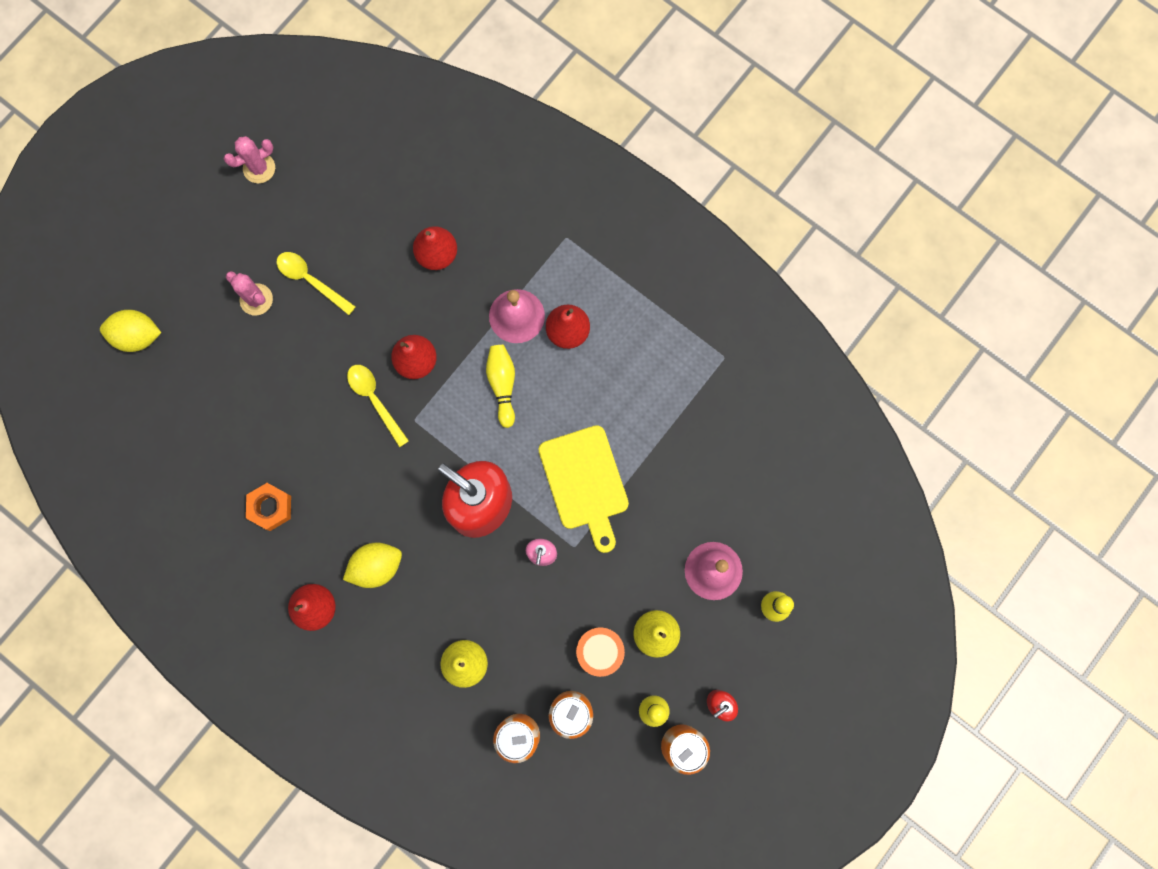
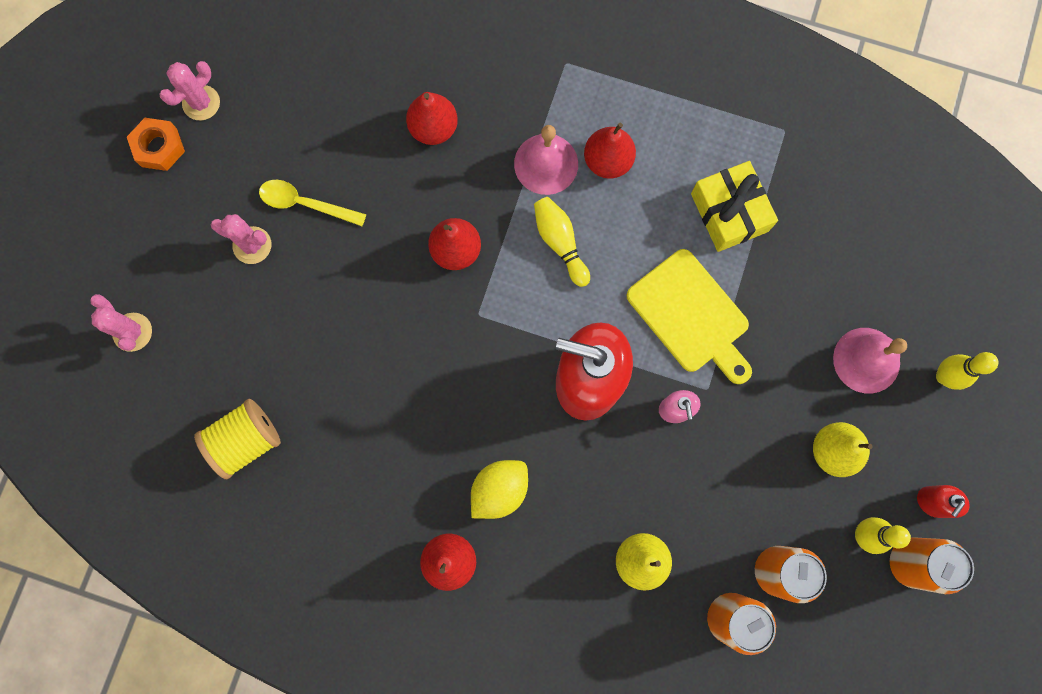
camera: 20 degrees left, 0 degrees up
yellow lemon [100,310,161,352] -> pink cactus [90,294,152,352]
orange nut [246,483,291,531] -> orange nut moved to [127,118,185,171]
yellow spoon [347,365,409,447] -> none
orange drum [576,627,625,677] -> none
none -> yellow spool [194,399,281,479]
none -> yellow gift [691,161,778,252]

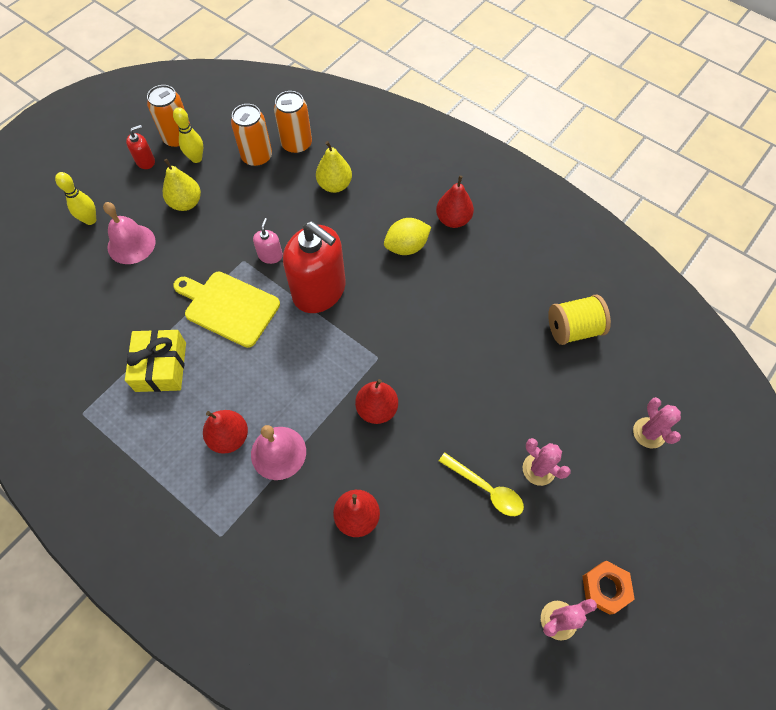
camera: 160 degrees left, 15 degrees down
yellow bowling pin [534,197,590,287] -> none
yellow cutting board [627,249,752,384] -> yellow cutting board turned 45 degrees counterclockwise [173,272,280,348]

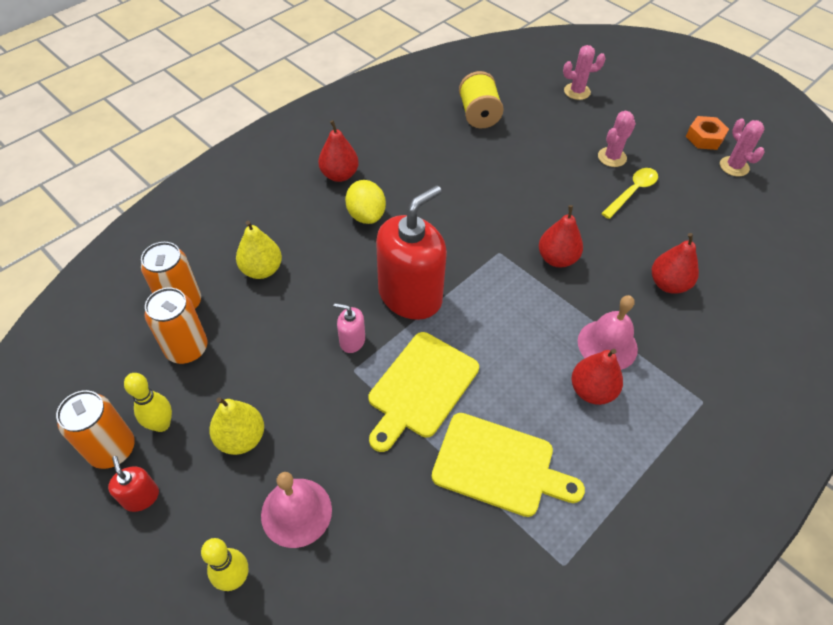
camera: 85 degrees left, 10 degrees down
yellow gift [125,330,186,392] -> yellow cutting board [432,413,585,517]

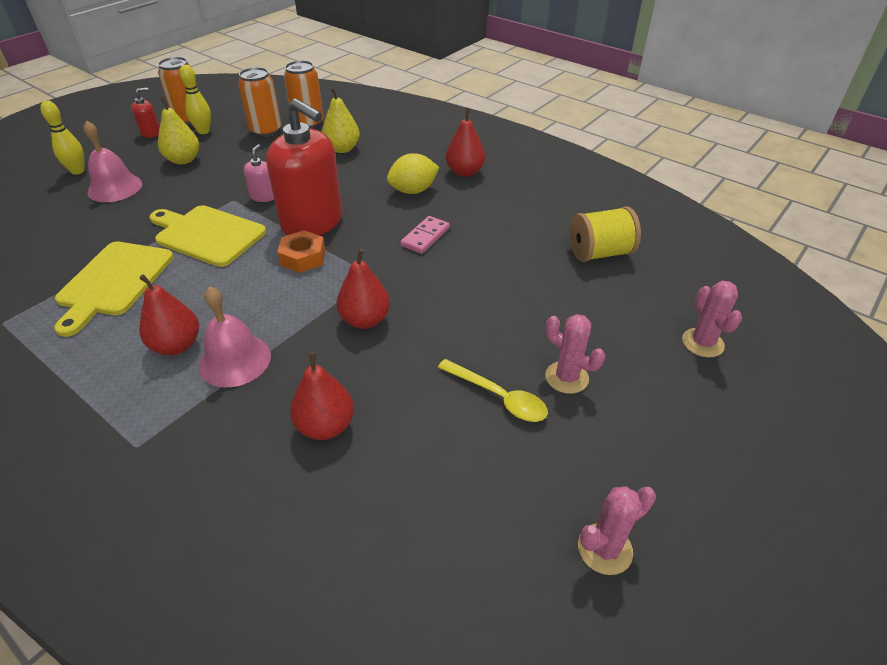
camera: 85 degrees right, 10 degrees down
orange nut [686,116,729,150] -> orange nut moved to [277,230,325,273]
none -> pink domino [400,216,450,254]

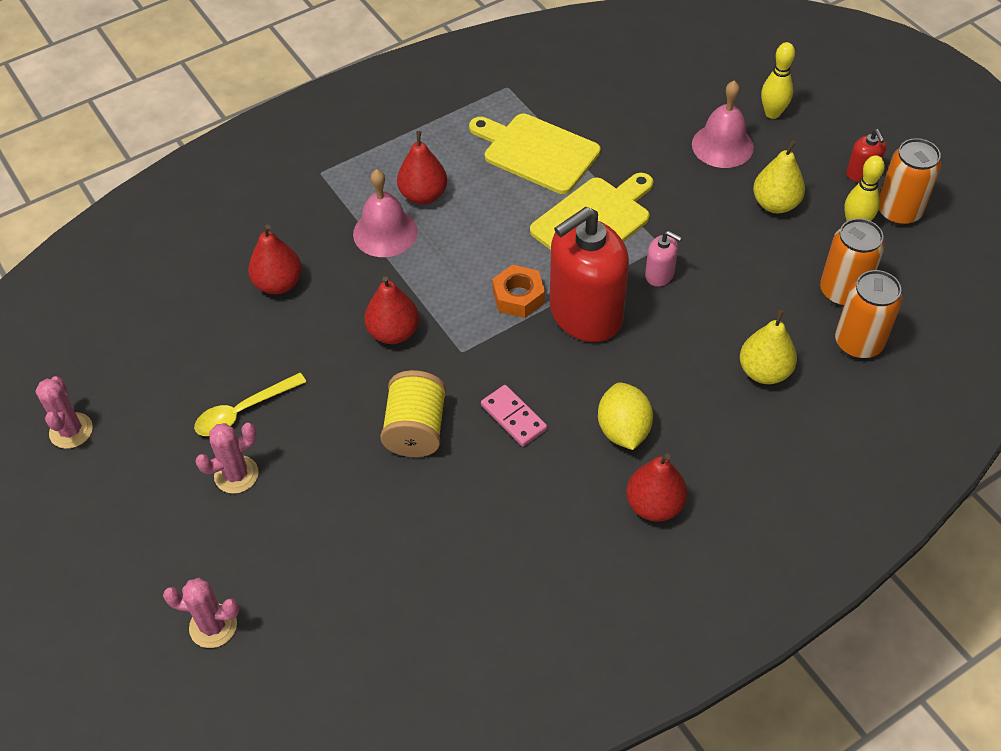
camera: 110 degrees right, 10 degrees up
yellow spool [570,206,641,262] -> yellow spool moved to [380,370,447,457]

